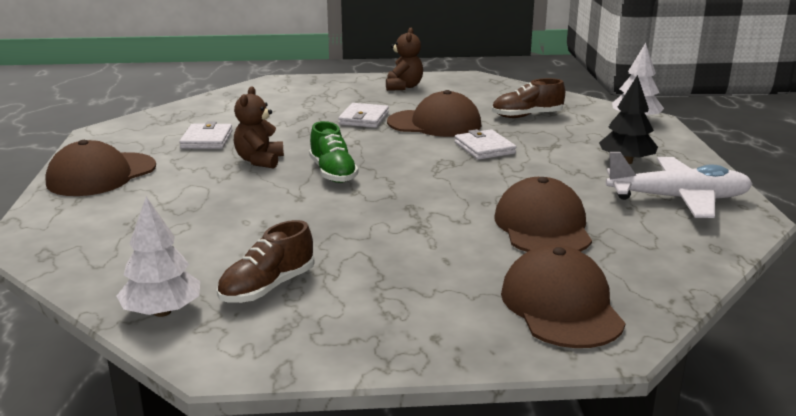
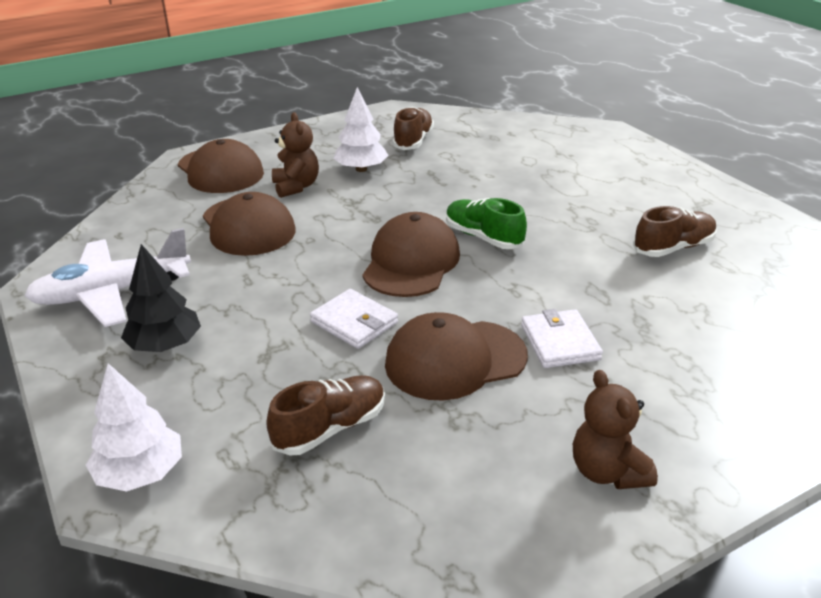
camera: 155 degrees right, 10 degrees up
brown cap [45,140,156,196] -> brown cap moved to [362,212,460,297]
white tree [116,197,200,317] -> white tree moved to [333,87,389,172]
white wallet [179,122,233,149] -> brown shoe [633,206,717,257]
brown teddy bear [234,86,284,169] -> brown teddy bear moved to [272,112,319,198]

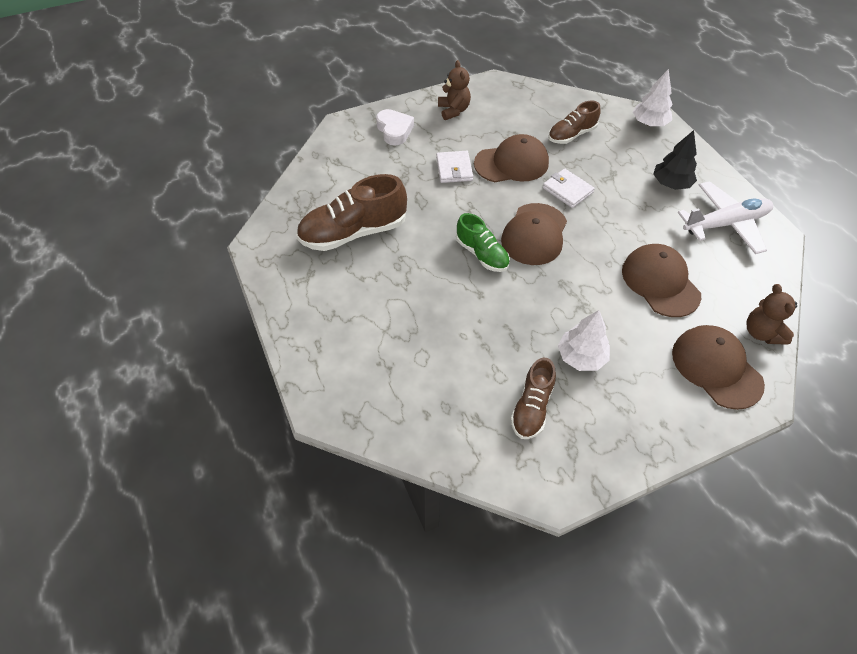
camera: 175 degrees left, 20 degrees up
brown teddy bear [272,112,319,198] -> brown teddy bear moved to [747,284,797,345]
brown shoe [633,206,717,257] -> brown shoe [296,174,407,251], size x1.67
none -> white heart [376,109,414,145]

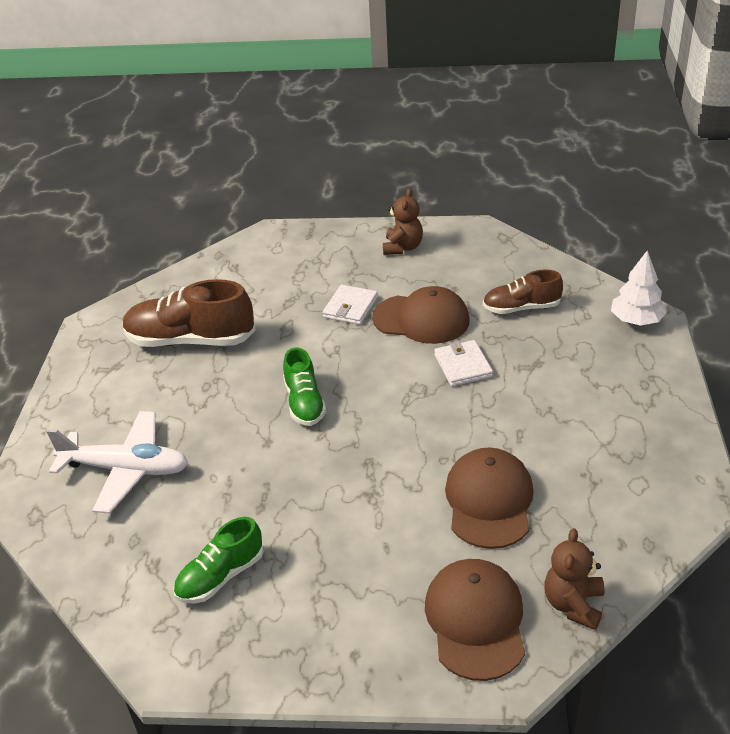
camera: 30 degrees right, 15 degrees down
white heart [376,109,414,145] -> none
brown cap [501,203,567,265] -> none
brown shoe [511,358,556,439] -> green shoe [173,517,264,604]
white tree [558,310,610,371] -> none
black tree [653,130,697,190] -> none
white plane [678,181,773,254] -> white plane moved to [46,411,188,514]

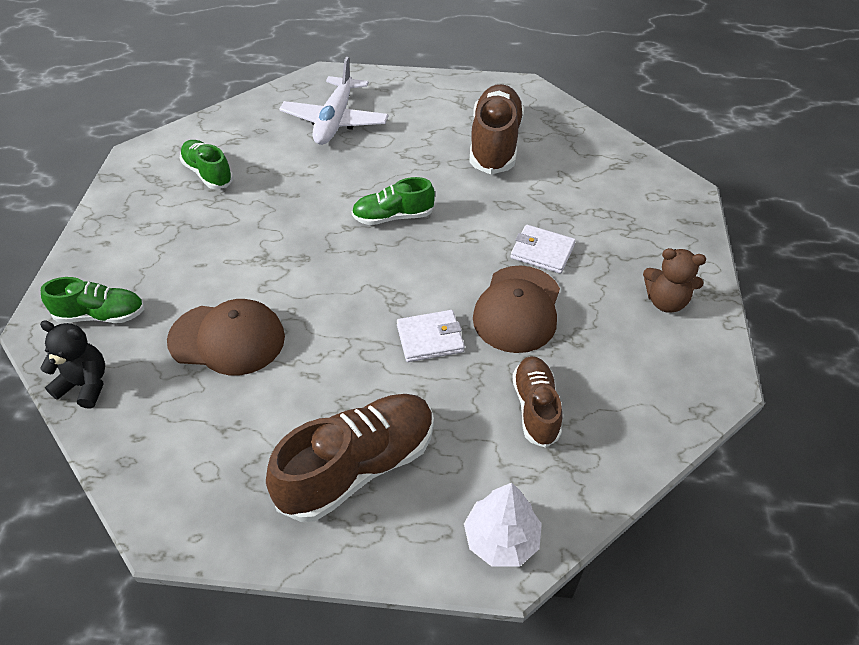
camera: 90 degrees right, 10 degrees up
brown cap [425,559,525,681] -> green shoe [41,277,144,323]
brown teddy bear [545,528,605,630] -> black teddy bear [40,320,105,408]
none -> brown shoe [266,394,434,522]

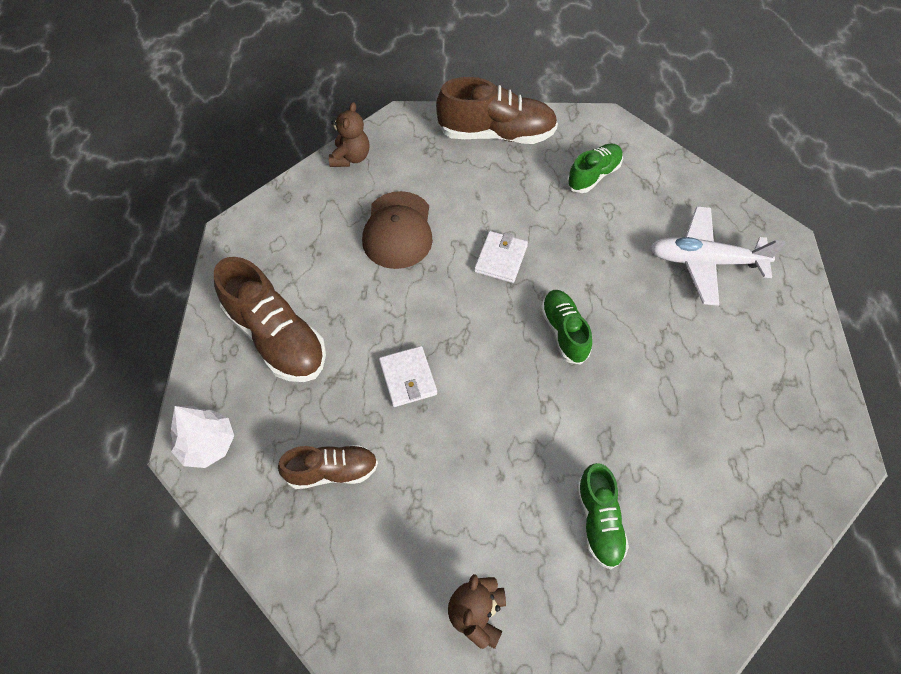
camera: 85 degrees right, 10 degrees up
black teddy bear [40,320,105,408] -> brown teddy bear [329,102,369,167]
green shoe [41,277,144,323] -> green shoe moved to [577,463,629,569]
brown shoe [469,84,524,174] -> brown shoe moved to [436,77,558,144]
brown cap [473,266,560,353] -> none
white wallet [511,225,576,274] -> white wallet moved to [474,231,528,283]

